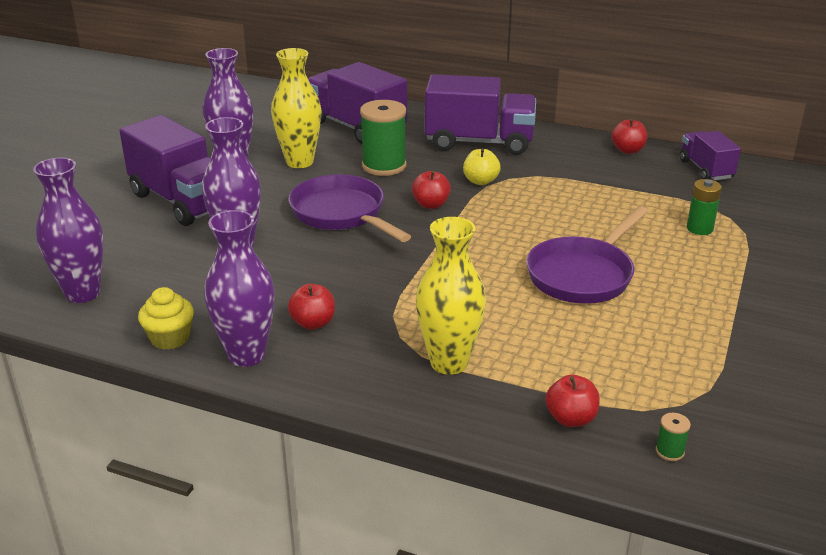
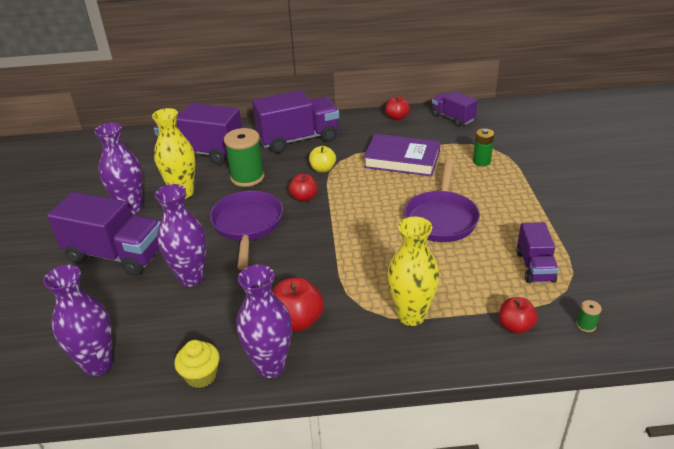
camera: 25 degrees left, 5 degrees up
purple pan [288,174,411,242] -> purple pan turned 60 degrees clockwise [210,191,283,270]
red apple [288,284,335,330] -> red apple [272,277,324,332], size x1.51
none -> purple book [363,134,440,176]
none -> purple truck [516,222,559,283]

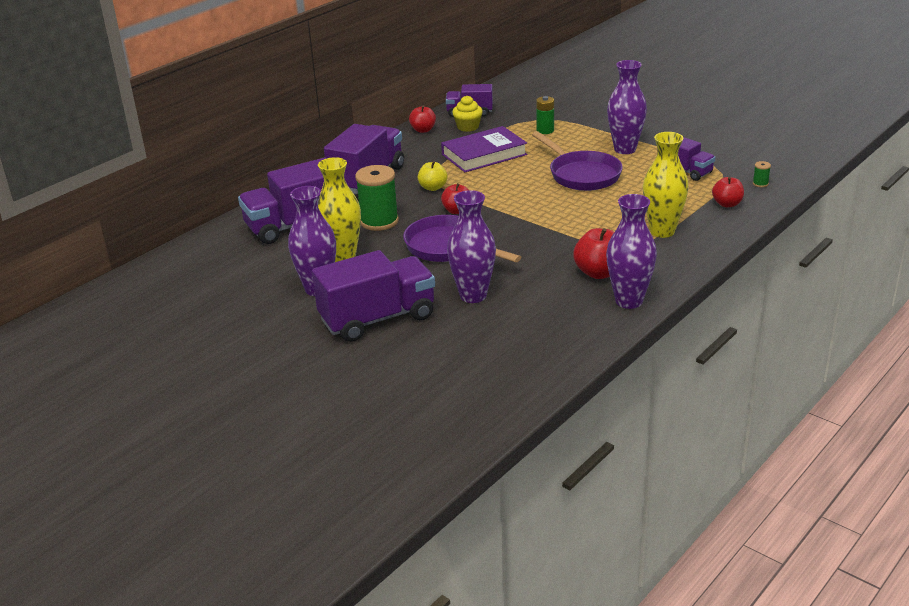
camera: 45 degrees left, 5 degrees down
purple vase [43,265,113,376] -> purple vase moved to [607,60,647,154]
yellow cupcake [174,340,220,388] -> yellow cupcake moved to [452,96,483,132]

